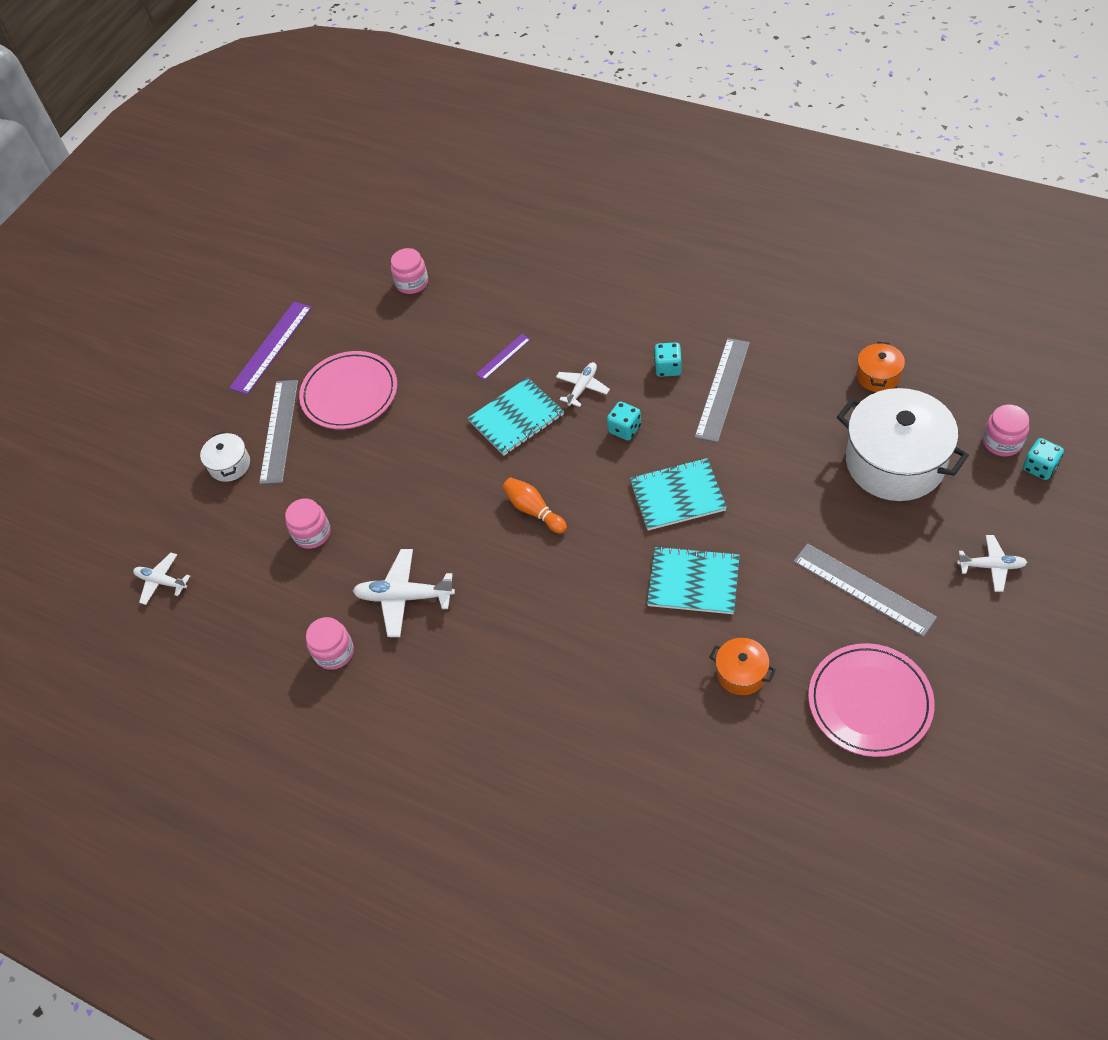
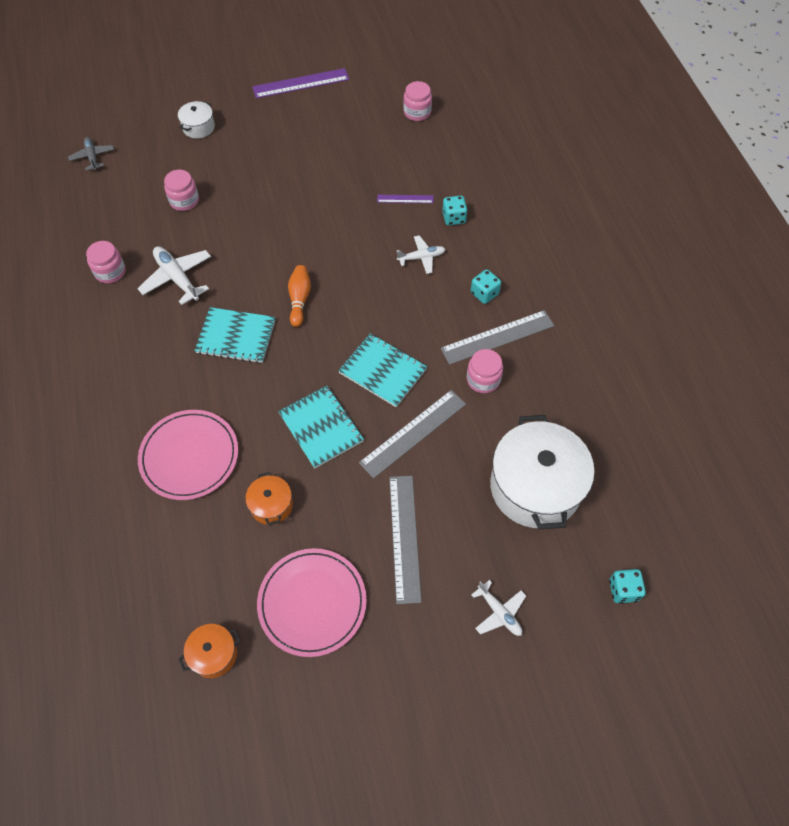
camera: 40 degrees right, 5 degrees up
white plane [133,553,190,605] -> grey plane [68,137,114,170]
grey ruler [259,380,298,484] -> grey ruler moved to [359,390,466,478]
pink plate [299,351,397,429] -> pink plate moved to [138,410,238,500]
turquoise notebook [468,377,564,456] -> turquoise notebook moved to [195,307,276,363]
turquoise dice [607,401,641,440] -> turquoise dice moved to [442,195,468,225]
orange pot [857,342,905,392] -> orange pot moved to [179,624,241,678]
pink jar [983,404,1029,456] -> pink jar moved to [467,349,503,393]

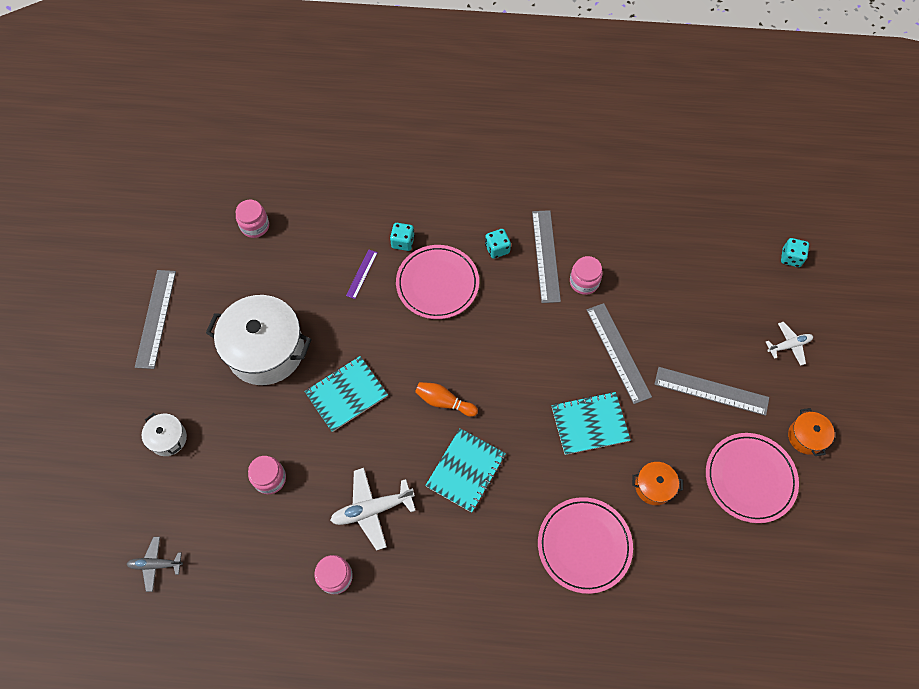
camera: 70 degrees left, 5 degrees up
orange pot [179,624,241,678] -> orange pot moved to [788,408,835,456]
purple ruler [252,68,349,98] -> grey ruler [135,270,176,369]
turquoise notebook [338,333,427,407] -> turquoise notebook moved to [304,356,388,432]
white plane [397,235,446,274] -> pink plate [396,245,479,319]
white pot [490,415,595,530] -> white pot moved to [206,295,312,385]

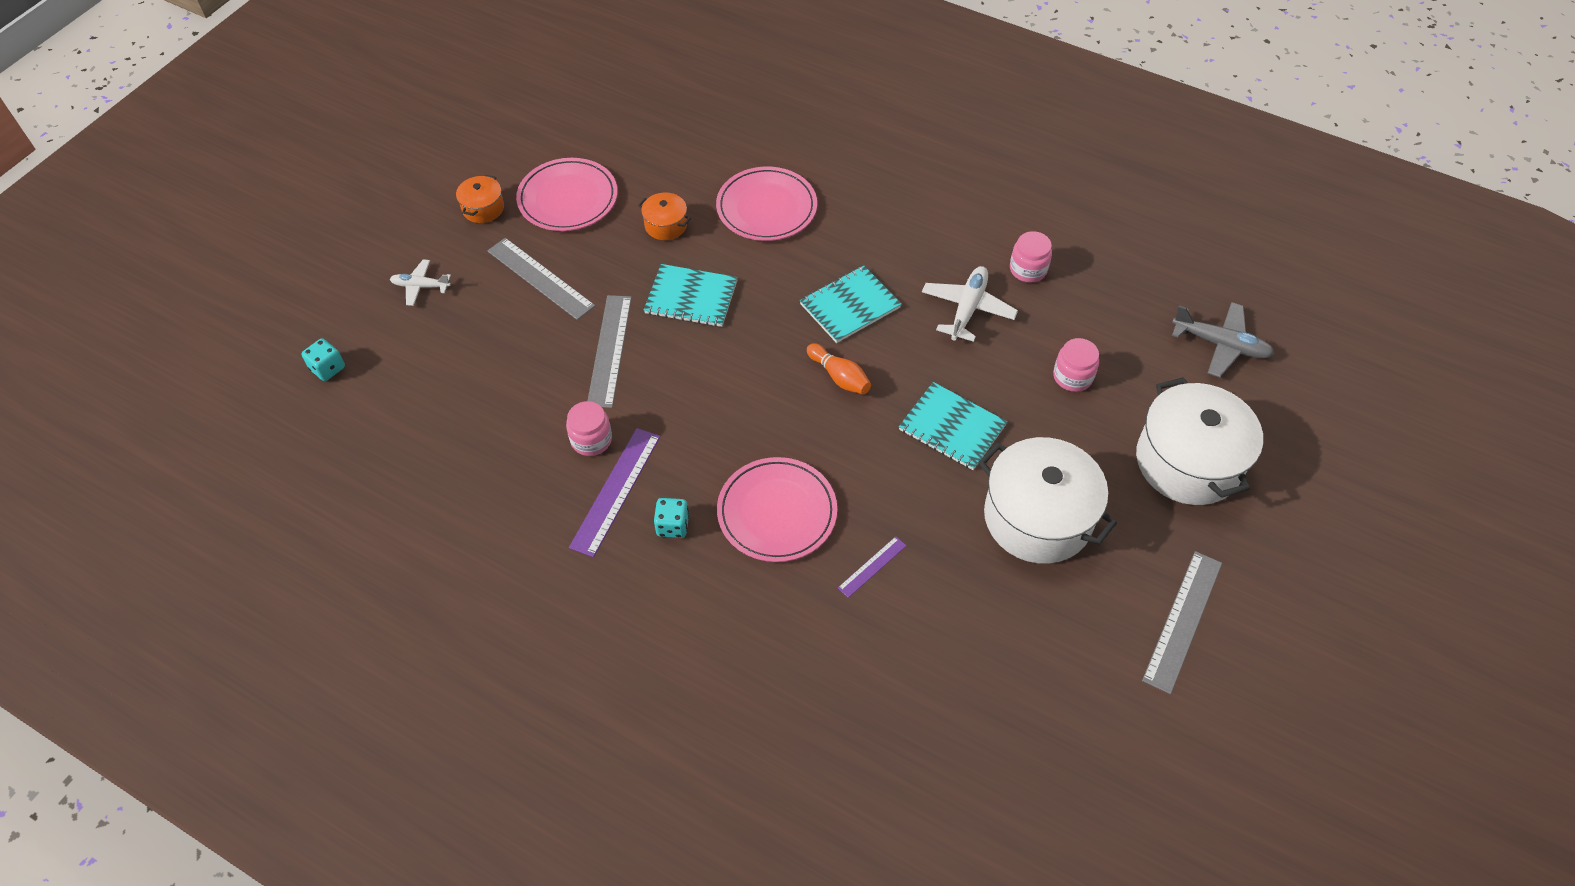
camera: 155 degrees left, 10 degrees down
grey plane [127,537,183,592] -> grey plane [1172,302,1274,378], size x1.59
white pot [142,413,187,456] -> white pot [1136,377,1263,505], size x2.16
pink jar [236,200,269,238] -> none
turquoise notebook [304,356,388,432] -> turquoise notebook turned 45 degrees clockwise [899,382,1007,470]
white plane [330,468,416,551] -> white plane turned 75 degrees counterclockwise [922,266,1018,342]
turquoise dice [390,223,415,251] -> none
grey ruler [532,210,561,303] -> purple ruler [569,428,660,557]

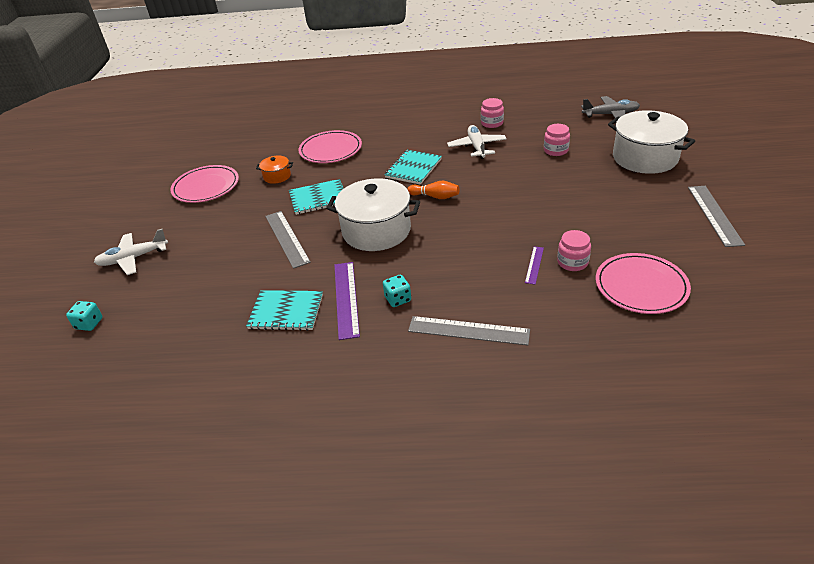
camera: 25 degrees left, 15 degrees down
white plane [390,259,451,306] -> white plane [94,228,168,275], size x1.59
orange pot [456,175,504,223] -> none
grey ruler [487,238,595,320] -> grey ruler moved to [408,316,530,345]
pink jar [566,401,612,456] -> pink jar moved to [557,230,591,271]
pink plate [717,457,837,562] -> pink plate moved to [596,253,691,314]
turquoise notebook [899,382,1007,470] -> turquoise notebook moved to [246,290,323,331]
white pot [978,437,1117,564] -> white pot moved to [326,178,420,251]

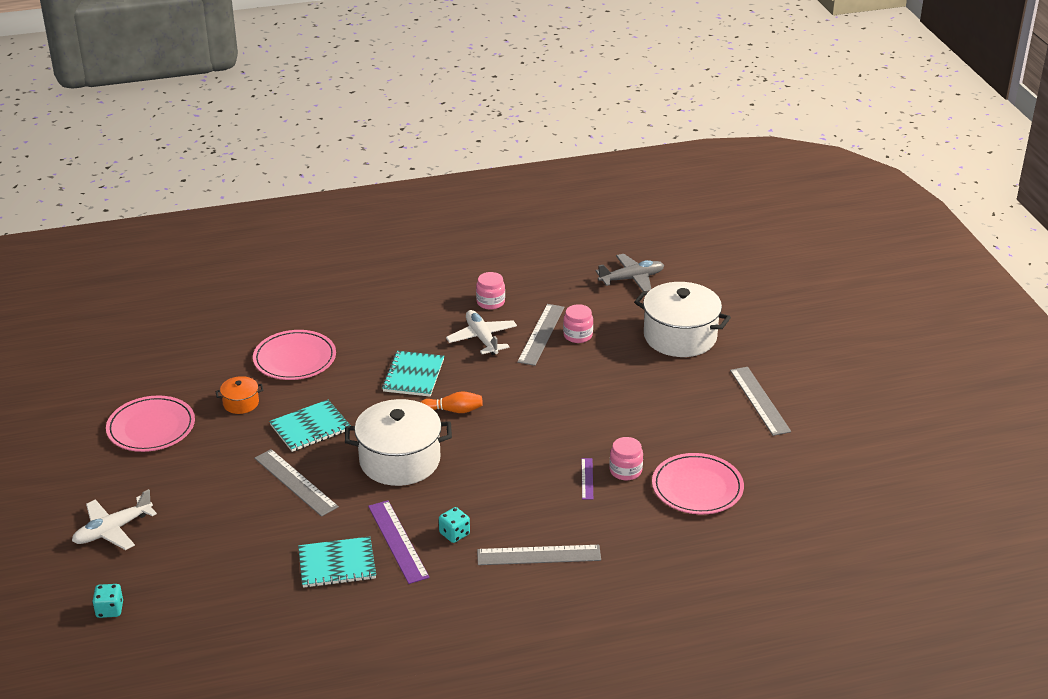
camera: 20 degrees left, 5 degrees down
none -> grey ruler [517,304,565,366]

